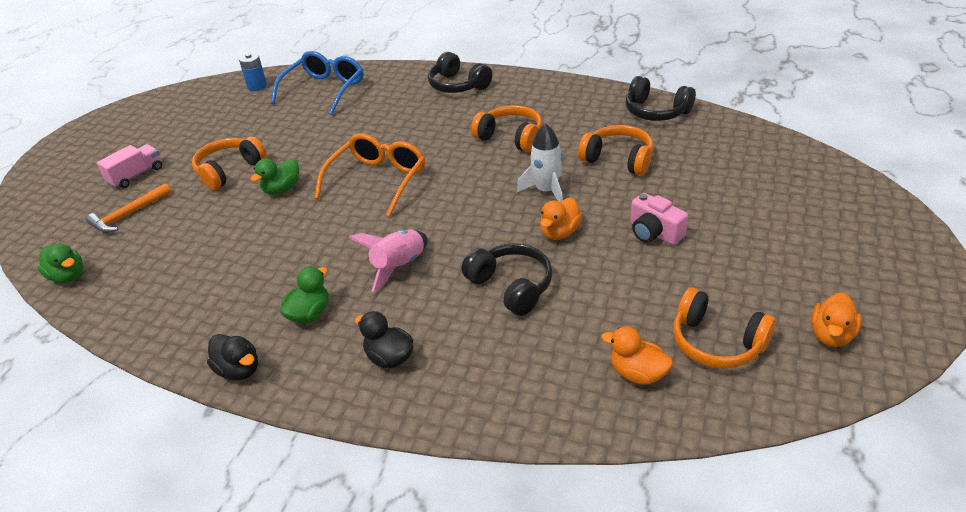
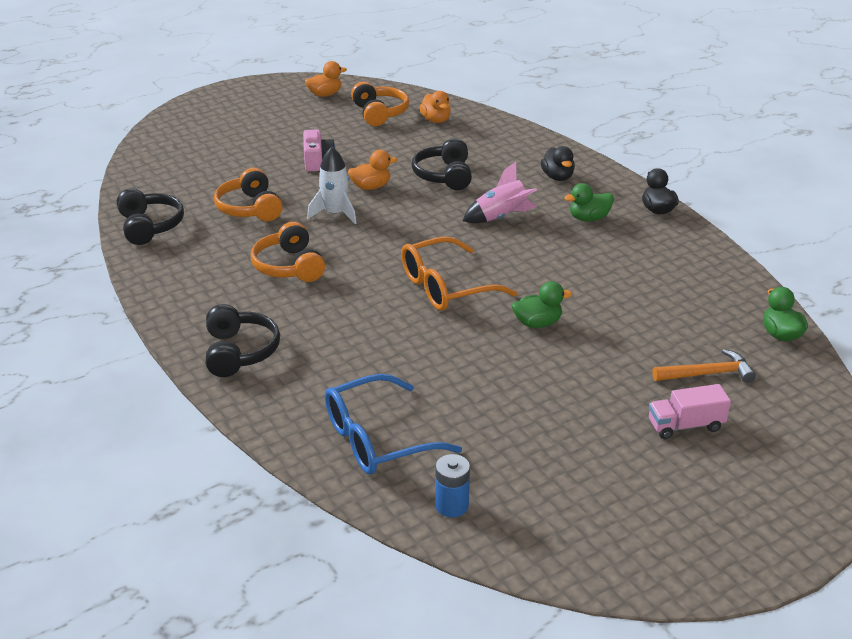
camera: 145 degrees left, 5 degrees down
orange headphones [192,137,267,190] -> none

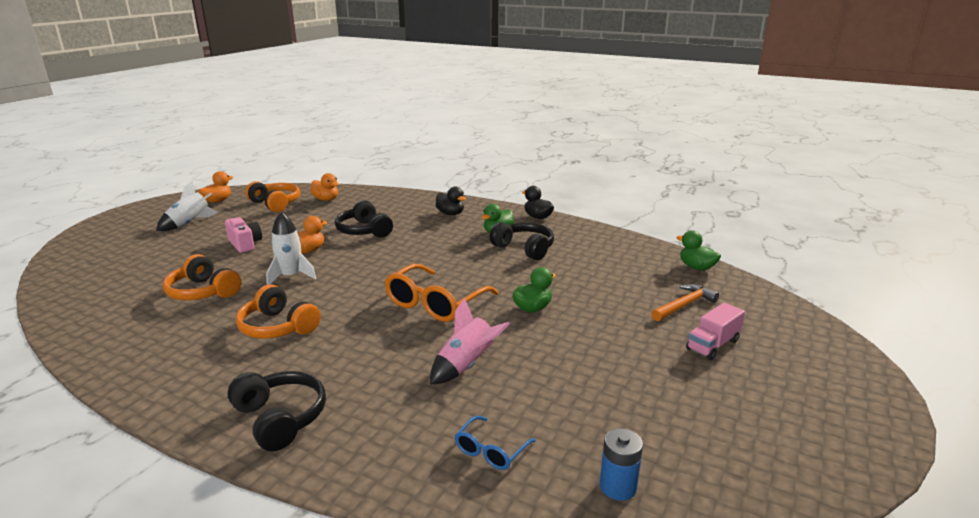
camera: 30 degrees left, 10 degrees down
black headphones [117,188,184,245] -> black headphones moved to [490,222,554,260]
blue glasses [325,374,462,474] -> blue glasses [455,416,536,470], size x0.51
pink rocket [463,162,537,223] -> pink rocket moved to [430,298,510,385]
none -> white rocket [156,181,218,231]

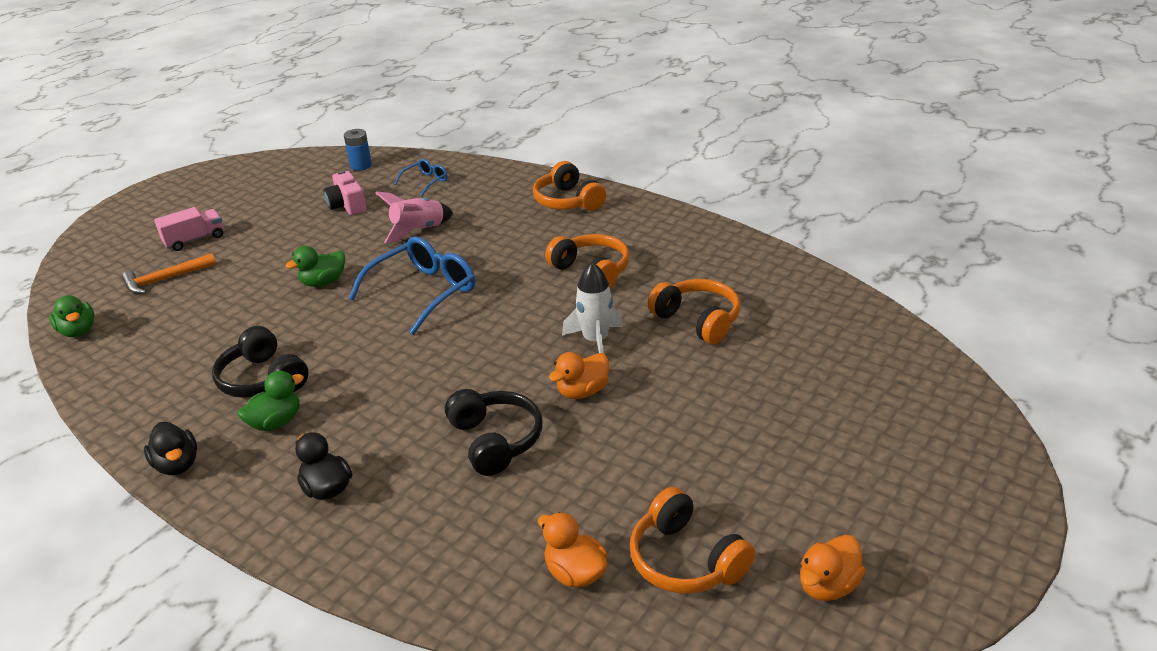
camera: 170 degrees left, 10 degrees up
white rocket [156,181,218,231] -> none
pink camera [225,217,262,253] -> pink camera moved to [324,170,366,215]
black headphones [228,371,326,451] -> orange headphones [533,161,606,211]
orange glasses [385,264,498,322] -> blue glasses [348,236,475,335]

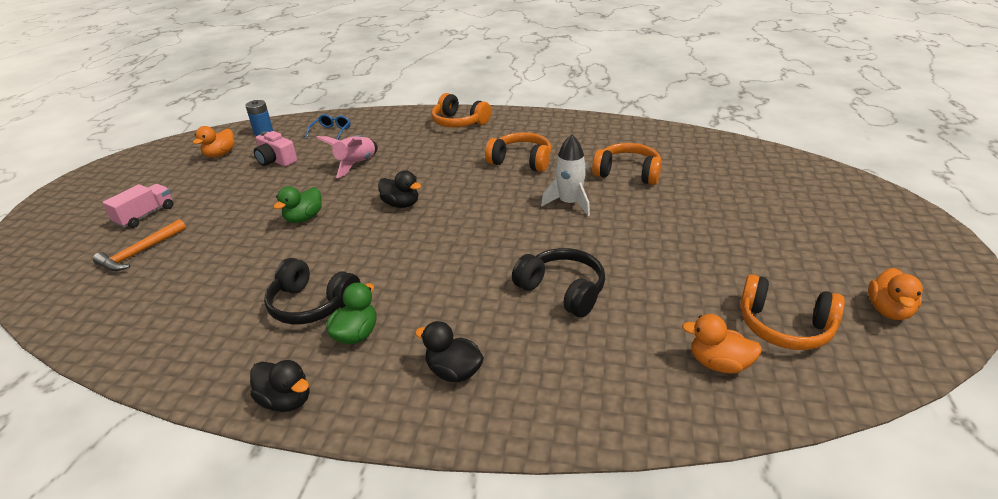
camera: 25 degrees left, 0 degrees up
green duck [49,295,95,337] -> none
blue glasses [348,236,475,335] -> black duck [378,170,421,208]
orange duck [549,352,609,399] -> orange duck moved to [193,126,235,158]

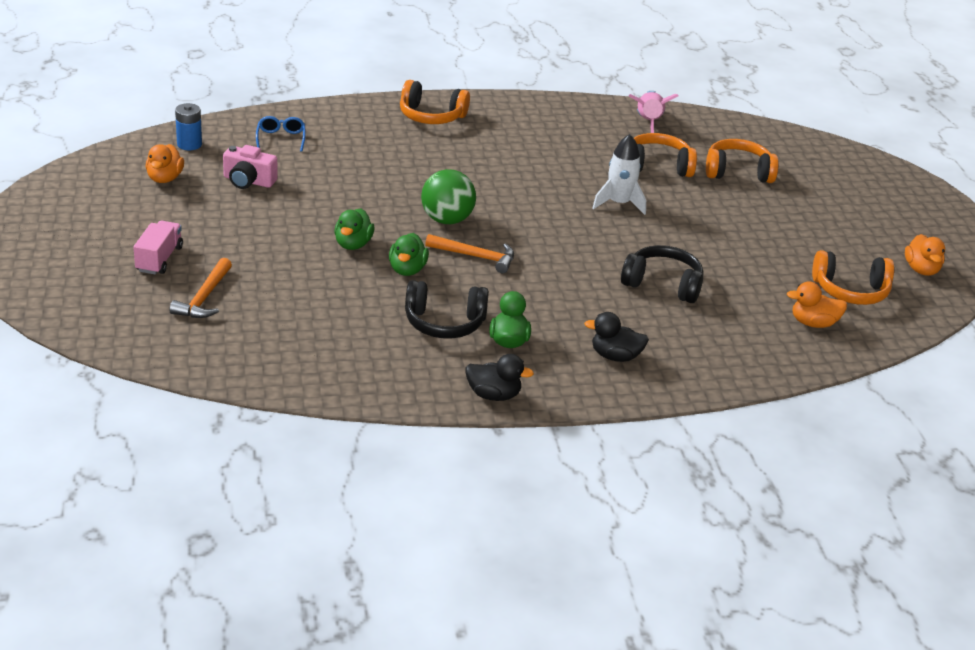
camera: 25 degrees left, 0 degrees up
pink rocket [316,135,378,178] -> pink rocket moved to [629,91,678,133]
black duck [378,170,421,208] -> green ball [421,169,476,224]
orange headphones [485,132,551,172] -> orange headphones moved to [706,139,779,183]
none -> green duck [389,233,429,276]
none -> orange hammer [425,234,514,273]

